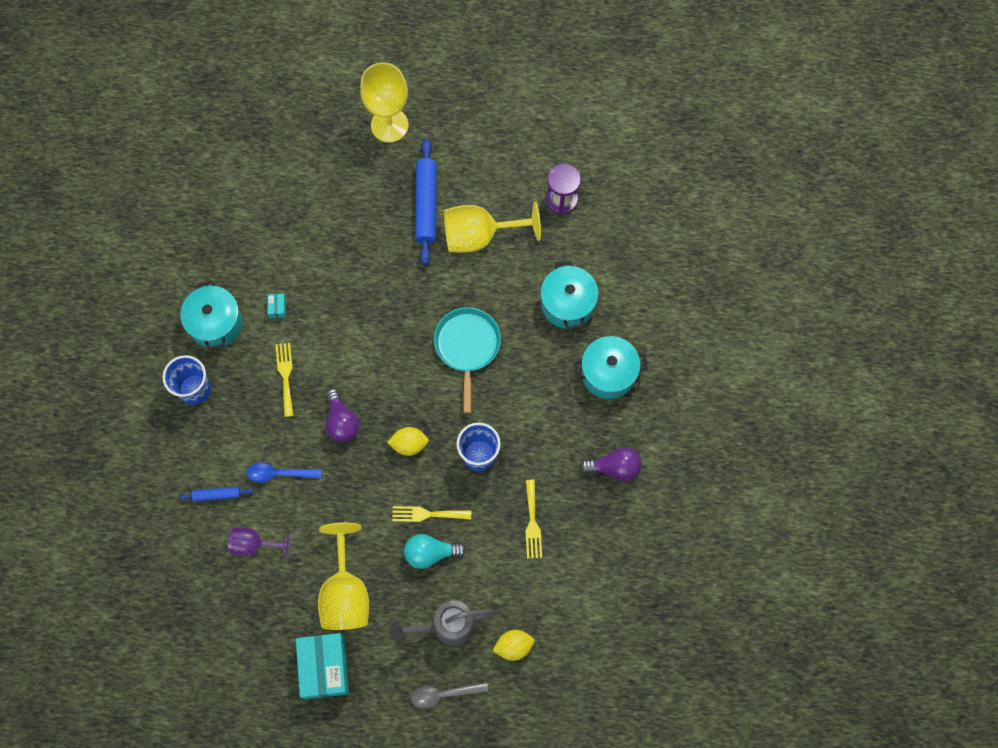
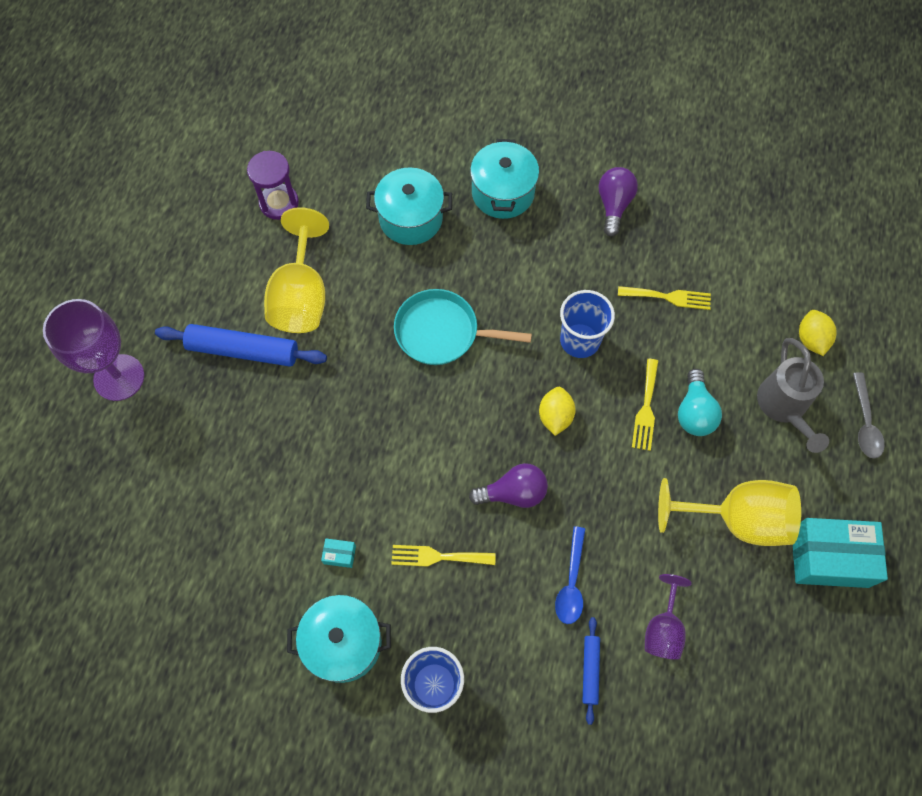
camera: 80 degrees left, 5 degrees down
yellow goblet [360,62,409,142] -> purple goblet [43,299,144,401]

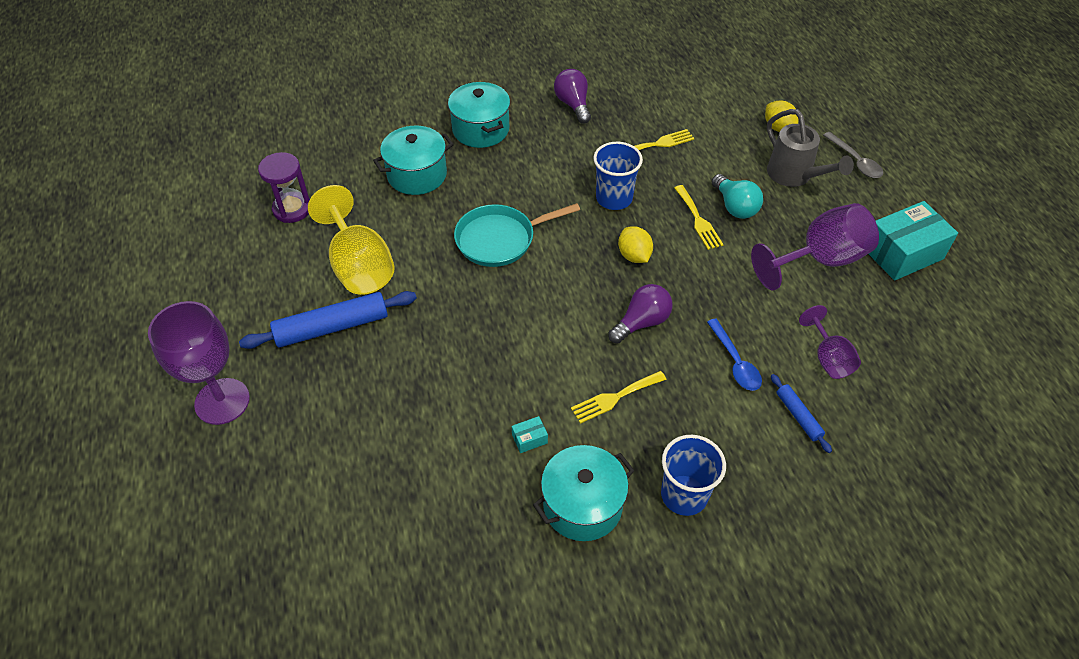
camera: 30 degrees left, 15 degrees down
yellow goblet [658,478,801,546] -> purple goblet [751,203,879,290]

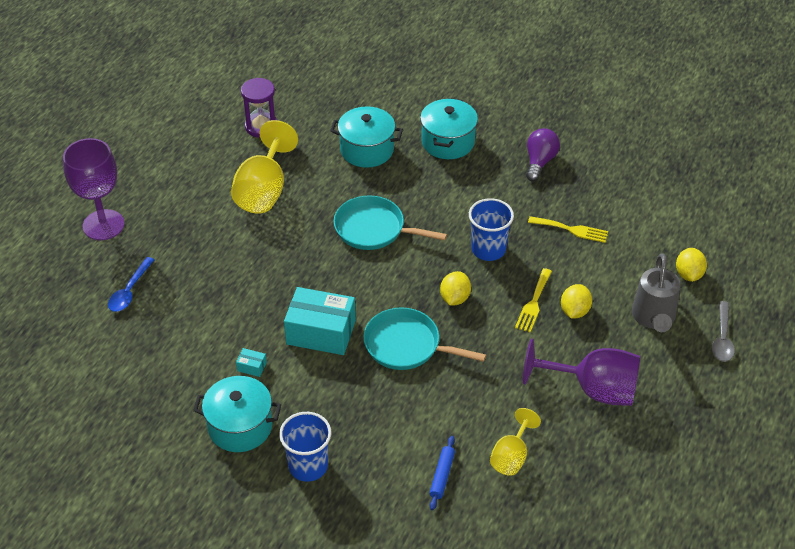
camera: 40 degrees right, 5 degrees down
blue rolling pin [239,291,417,349] -> none
yellow fork [571,371,667,424] -> none
purple light bulb [608,284,673,344] -> turquoise pan [363,307,486,370]
blue spoon [707,319,762,391] -> blue spoon moved to [108,257,154,312]
turquoise light bulb [712,174,763,219] -> yellow lemon [561,284,592,318]
purple goblet [799,305,861,379] -> yellow goblet [490,408,541,476]
turquoise box [869,201,958,281] -> turquoise box moved to [284,287,356,355]

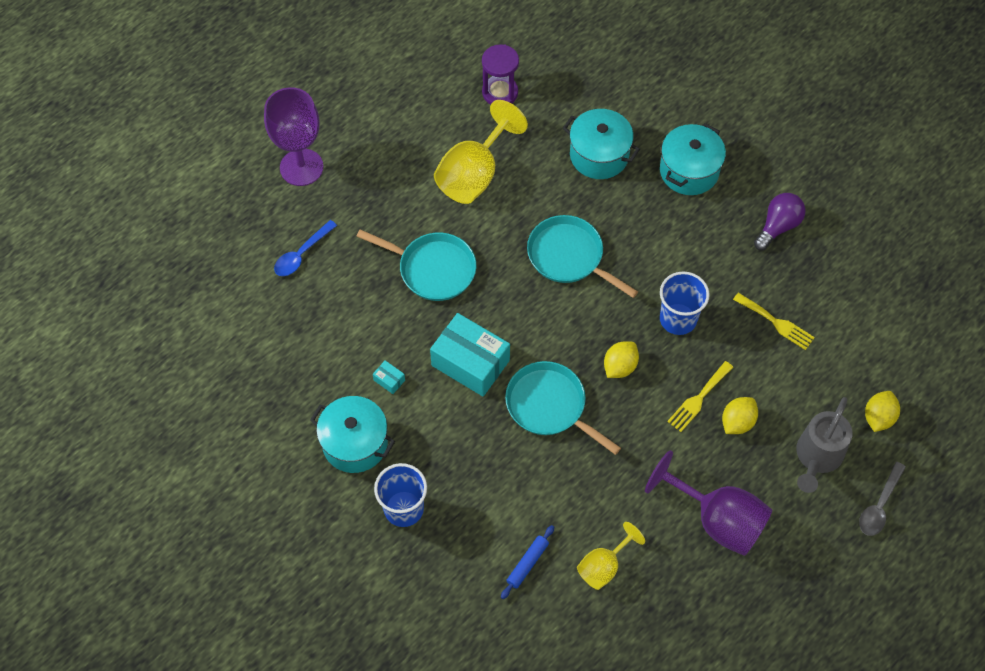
camera: 20 degrees right, 15 degrees up
none -> turquoise pan [356,230,476,301]

